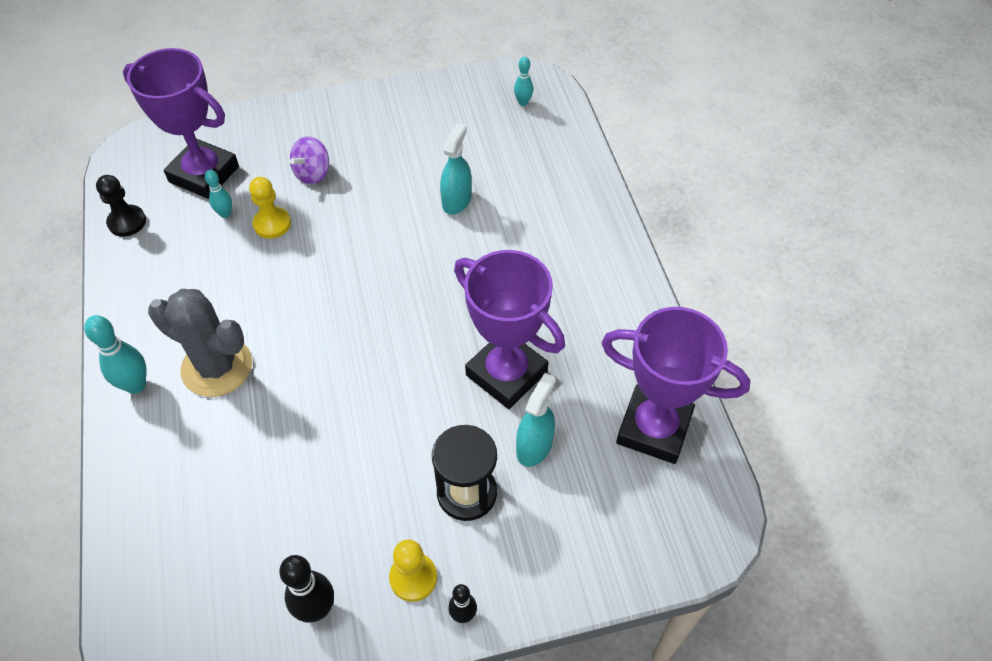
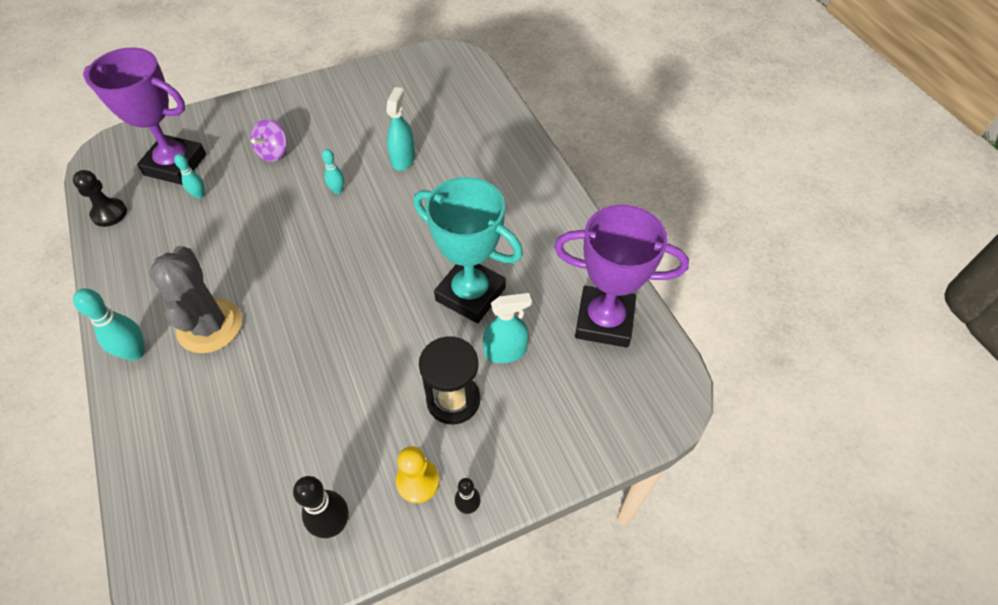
camera: 10 degrees left, 0 degrees up
grey cactus [148,289,252,397] -> grey cactus turned 60 degrees clockwise [149,246,242,353]
yellow pawn [249,177,291,239] -> none
purple trophy [454,250,565,409] -> turquoise trophy [413,177,523,323]
turquoise bowling pin [514,57,533,106] -> turquoise bowling pin moved to [322,149,344,194]
turquoise spray bottle [516,373,556,467] -> turquoise spray bottle turned 60 degrees clockwise [483,293,532,363]

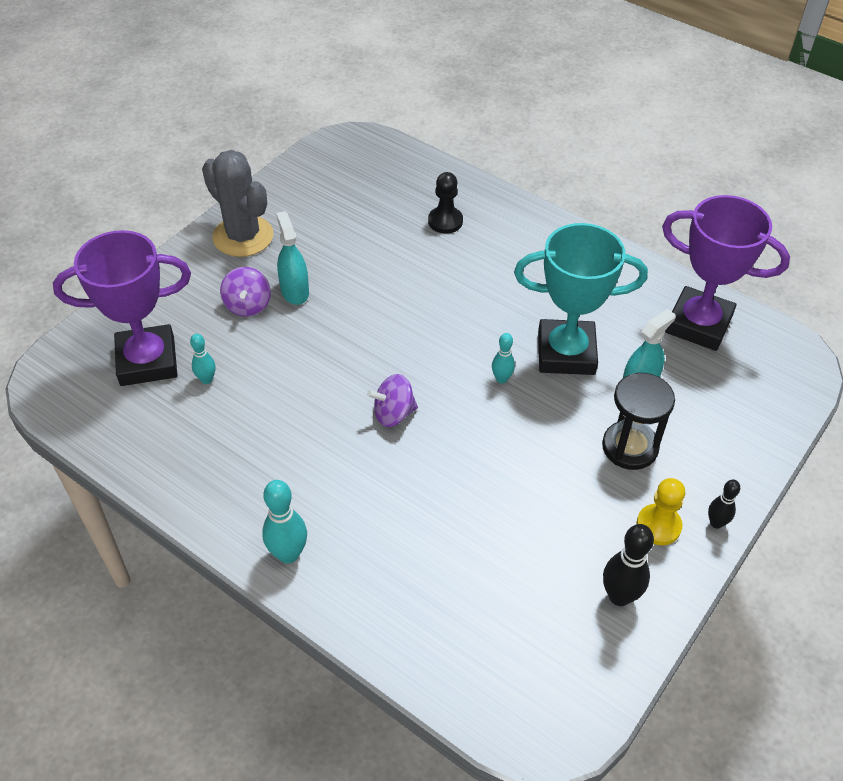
camera: 30 degrees left, 5 degrees down
black pawn [73,170,127,227] -> black pawn moved to [428,172,463,234]
grey cactus [149,246,242,353] -> grey cactus moved to [202,150,273,257]
turquoise bowling pin [322,149,344,194] -> turquoise bowling pin moved to [492,333,515,383]
turquoise spray bottle [386,87,415,171] -> turquoise spray bottle moved to [276,211,309,305]
purple trophy [554,204,689,348] -> purple trophy turned 45 degrees clockwise [662,195,790,351]
none -> purple spinning top [367,374,418,427]

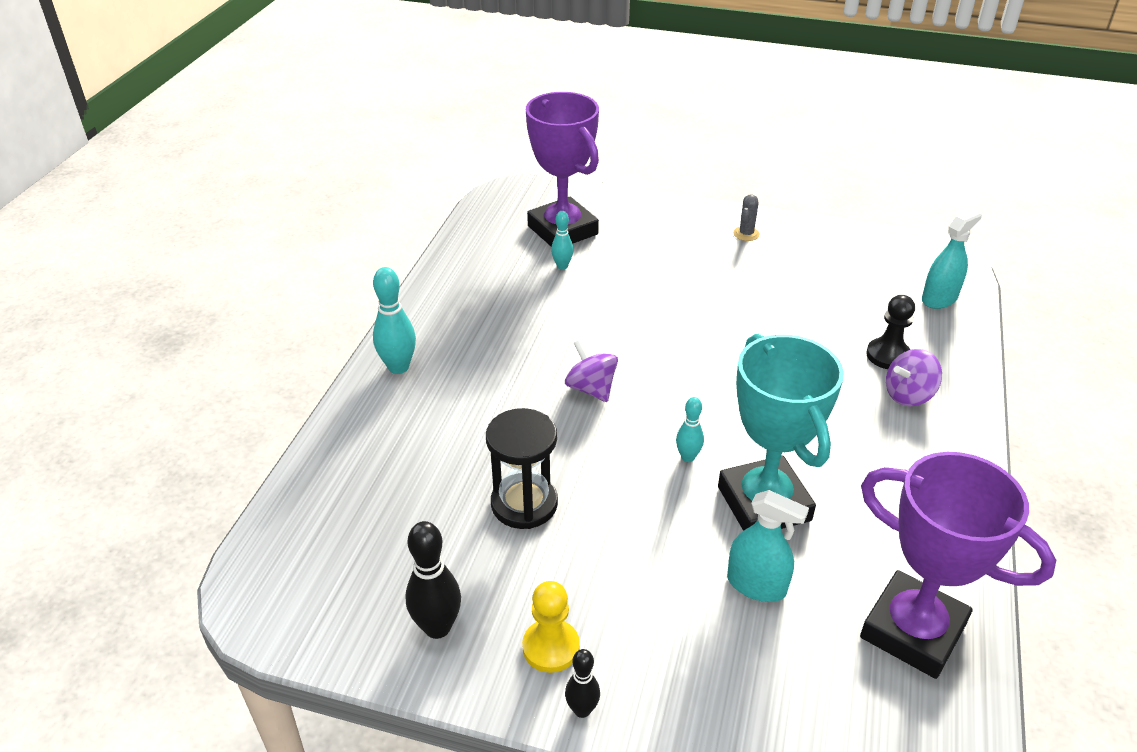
camera: 70 degrees right, 10 degrees down
grey cactus [202,150,273,257] -> grey cactus [733,195,760,241], size x0.42
purple spinning top [220,267,271,317] -> purple spinning top moved to [886,349,942,407]
turquoise spray bottle [276,211,309,305] -> turquoise spray bottle moved to [922,209,982,309]
black hourglass [602,373,675,470] -> black hourglass moved to [486,408,558,529]
purple trophy [662,195,790,351] -> purple trophy turned 60 degrees counterclockwise [860,452,1056,679]

